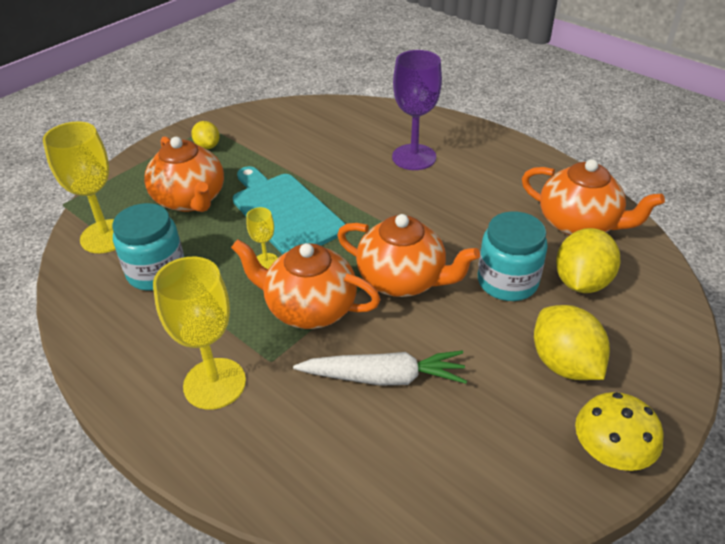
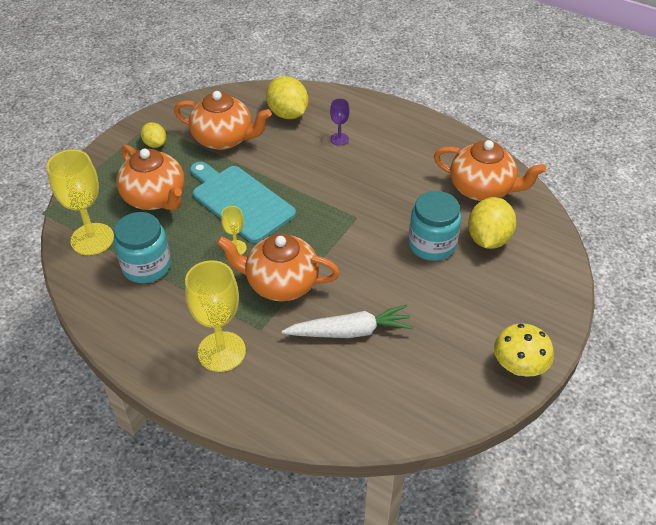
camera: 10 degrees left, 5 degrees up
orange teapot [337,214,480,297] -> orange teapot moved to [174,91,272,150]
purple goblet [392,50,442,170] -> purple goblet [330,98,350,145], size x0.49
yellow lemon [534,305,610,380] -> yellow lemon moved to [266,76,309,119]

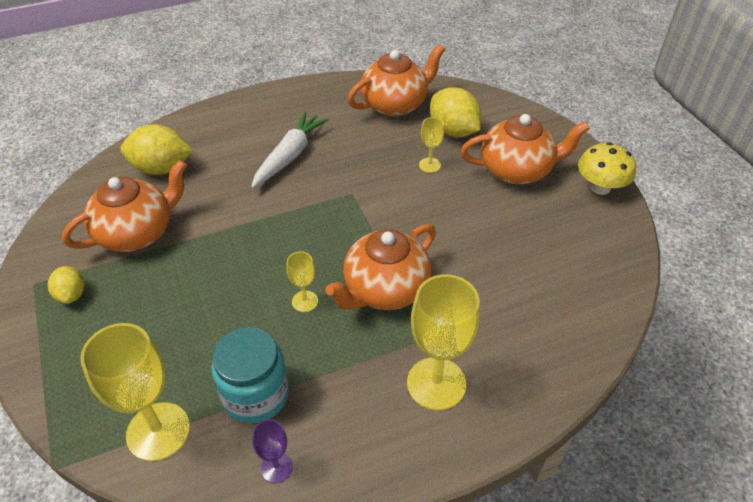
camera: 55 degrees left, 0 degrees up
orange teapot [116,145,184,211] -> orange teapot moved to [461,114,590,184]
yellow lemon [141,122,166,148] -> yellow lemon turned 75 degrees clockwise [48,266,85,304]
turquoise cutting board [190,162,296,243] -> none
white carrot [281,305,413,338] -> white carrot moved to [251,111,329,188]
purple goblet [330,98,350,145] -> purple goblet moved to [252,419,293,483]
turquoise jar [408,191,461,261] -> yellow goblet [419,117,444,173]

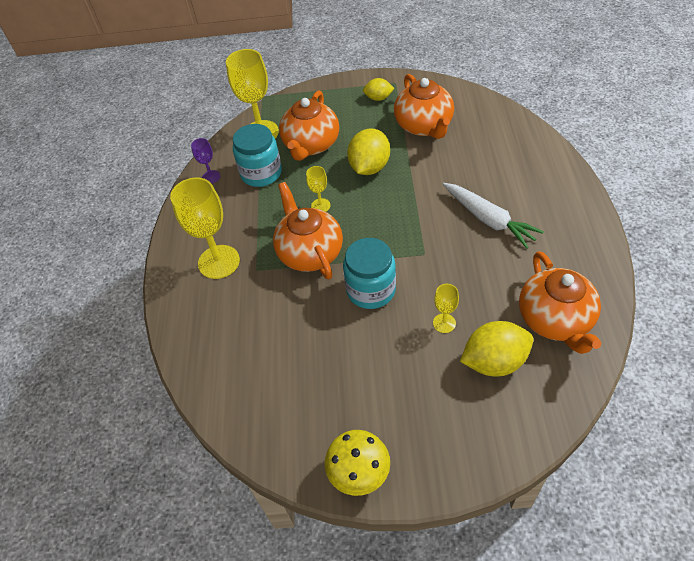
camera: 115 degrees right, 5 degrees up
yellow lemon [120,124,193,175] -> yellow lemon moved to [347,128,390,175]
orange teapot [461,114,590,184] -> orange teapot moved to [279,90,339,161]
none -> turquoise jar [343,238,396,309]

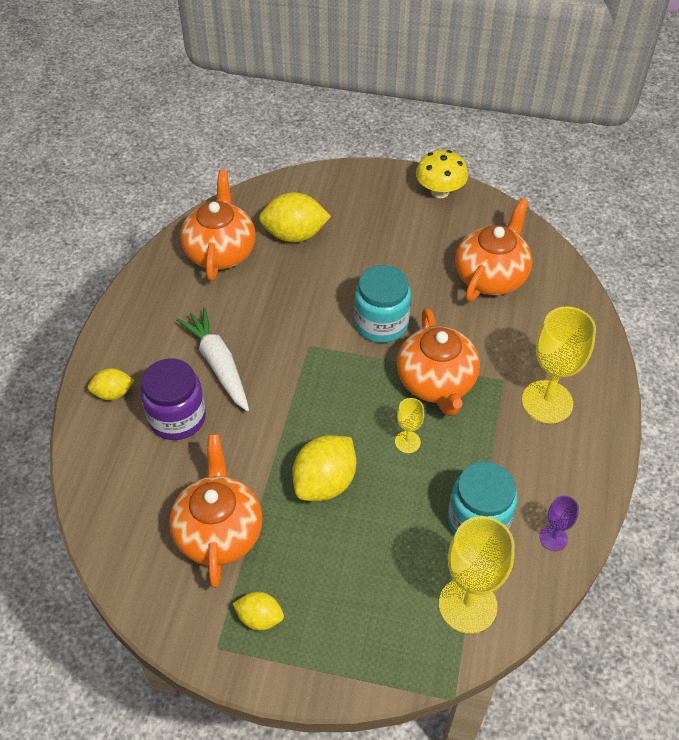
camera: 170 degrees left, 0 degrees up
orange teapot [279,90,339,161] -> orange teapot moved to [455,198,533,302]
yellow goblet [433,284,459,333] -> none
none -> yellow lemon [88,368,134,400]
none -> purple jar [140,359,206,440]

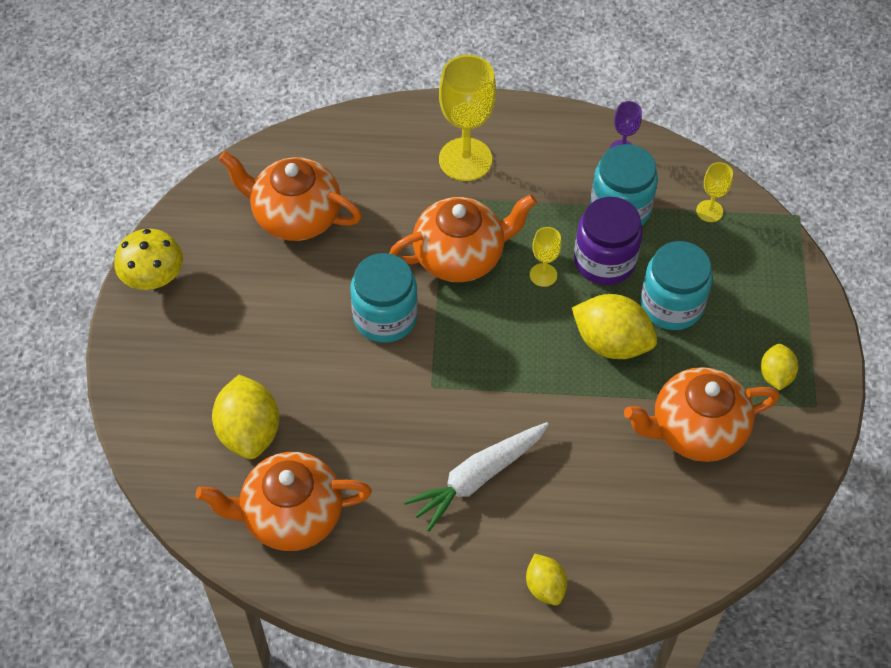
camera: 100 degrees left, 5 degrees up
purple jar [140,359,206,440] -> purple jar moved to [574,197,643,285]
yellow goblet [439,516,515,634] -> yellow goblet [696,162,733,222], size x0.49
none -> turquoise jar [640,241,713,330]

